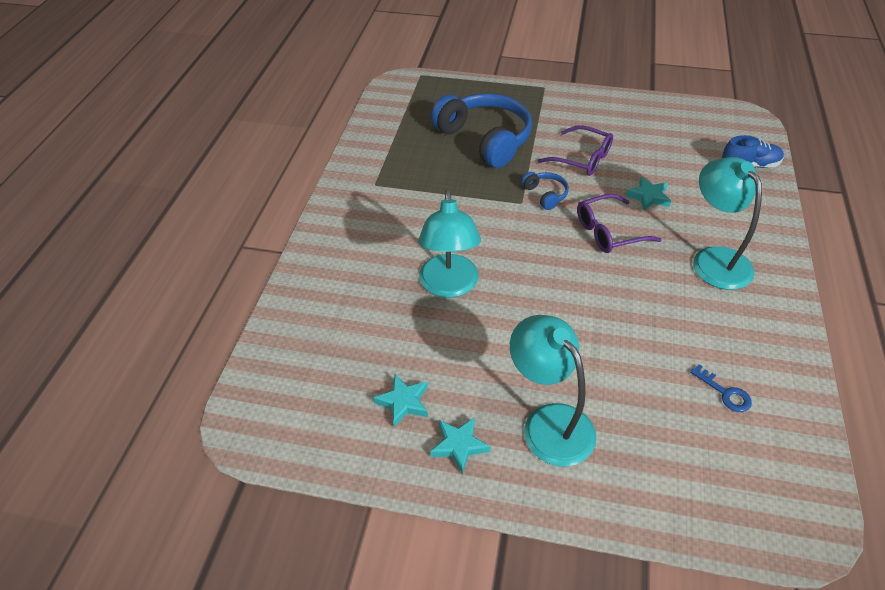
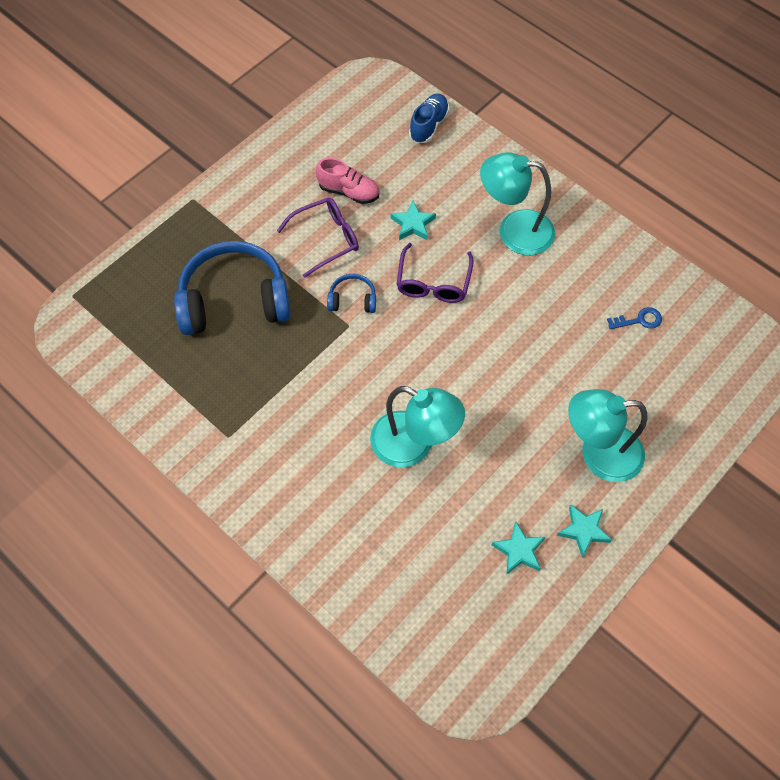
camera: 60 degrees left, 15 degrees up
none -> pink shoe [316,158,379,204]

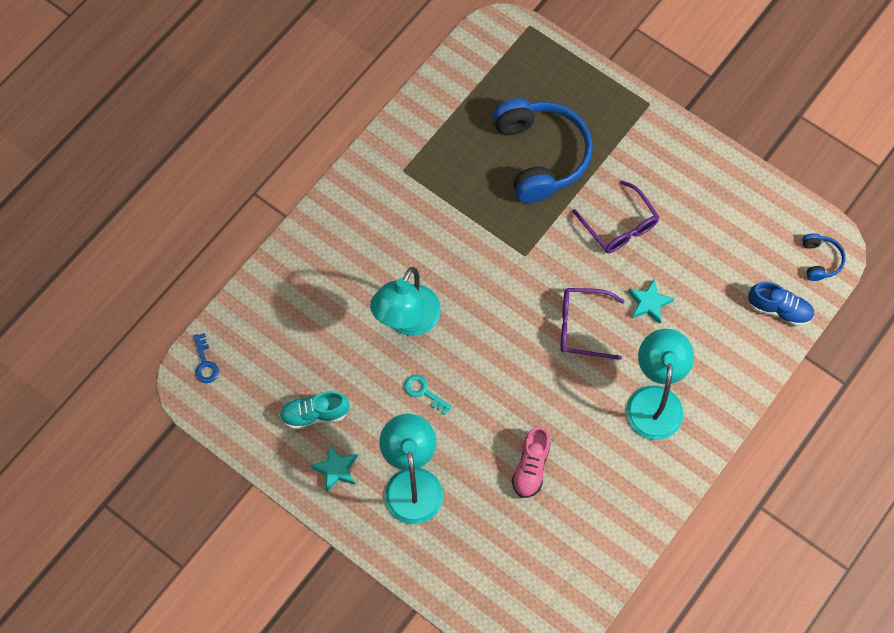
camera: 85 degrees right, 5 degrees up
pink shoe [316,158,379,204] -> pink shoe moved to [512,426,551,498]
blue headphones [327,274,376,313] -> blue headphones moved to [802,233,846,281]
turquoise star [492,522,545,575] -> turquoise shoe [279,391,349,429]
blue key [607,307,662,329] -> blue key moved to [194,333,219,383]
none -> turquoise key [404,375,452,415]

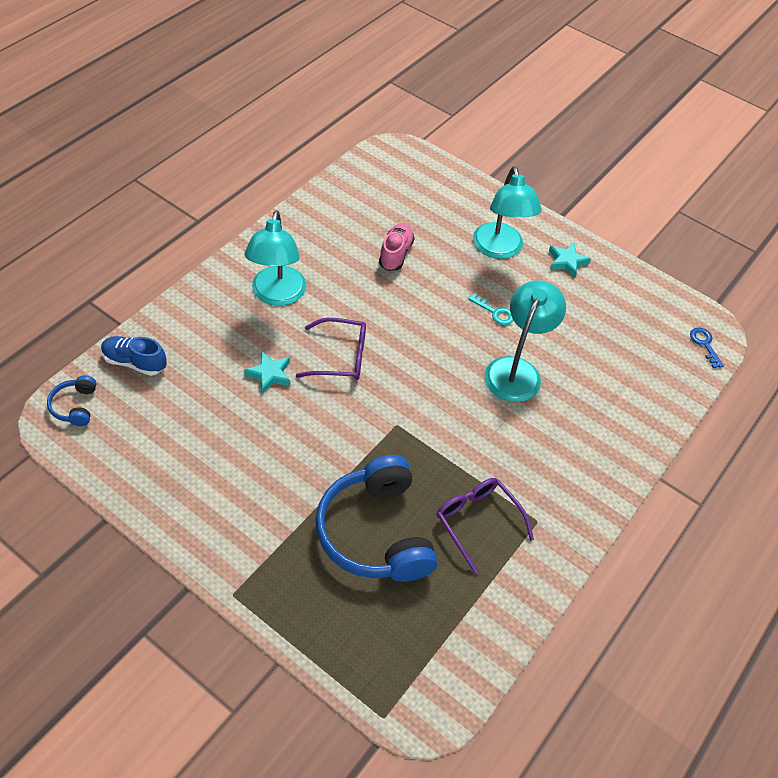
camera: 175 degrees right, 15 degrees down
turquoise shoe [279,391,349,429] -> none
purple glasses [572,181,659,253] -> purple glasses moved to [437,478,534,574]

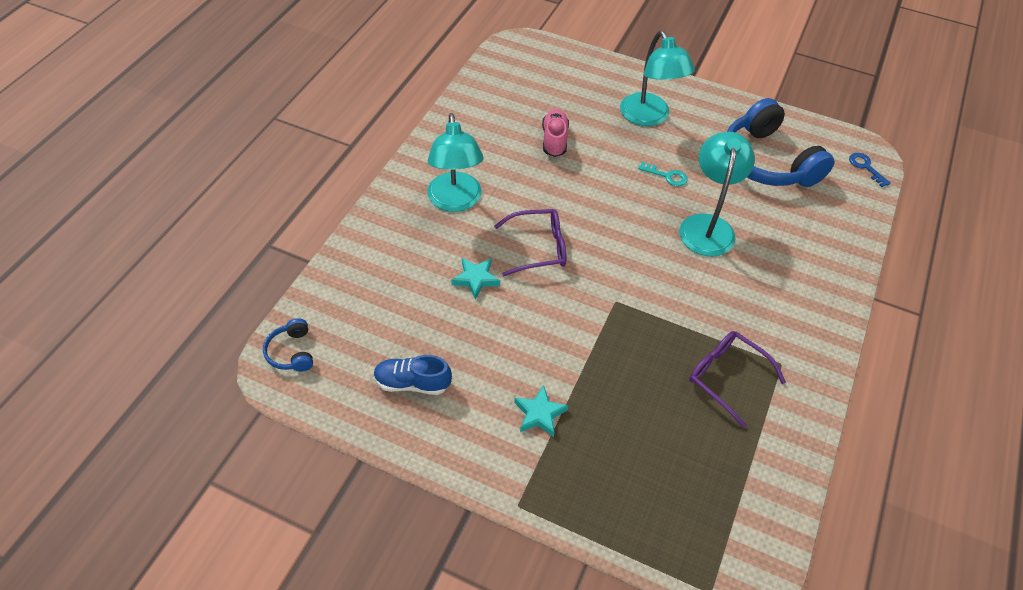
camera: 10 degrees left, 0 degrees up
blue shoe [101,336,167,376] -> blue shoe moved to [374,355,452,395]
blue headphones [316,455,438,582] -> blue headphones moved to [727,98,834,187]
turquoise star [549,243,591,278] -> turquoise star moved to [514,385,568,437]

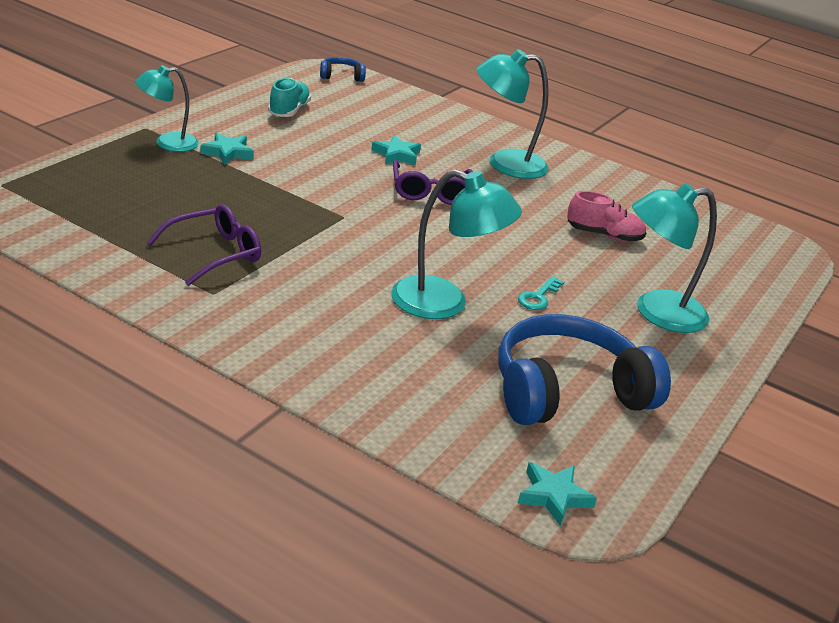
camera: 95 degrees right, 20 degrees down
blue shoe [374,355,452,395] -> turquoise shoe [268,78,311,117]
blue key [849,153,891,187] -> turquoise star [518,462,597,526]
none -> turquoise lamp [135,65,199,152]

